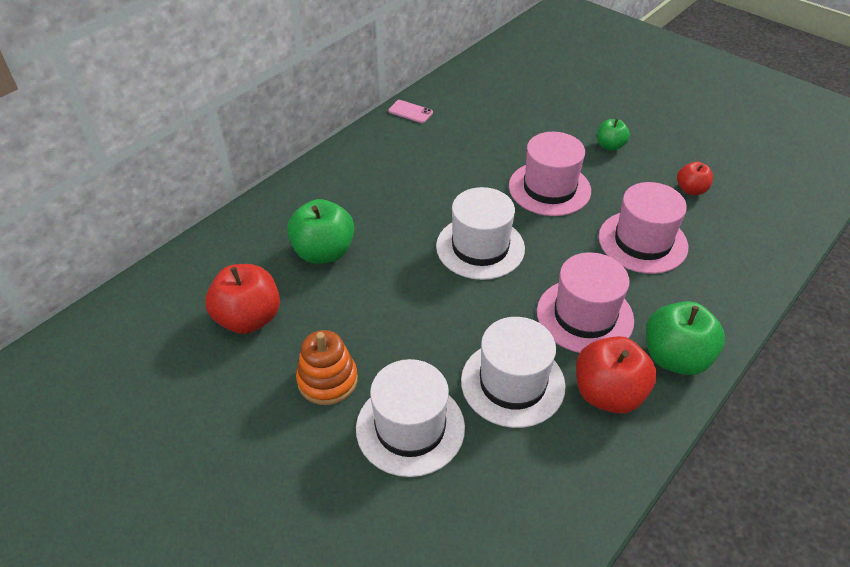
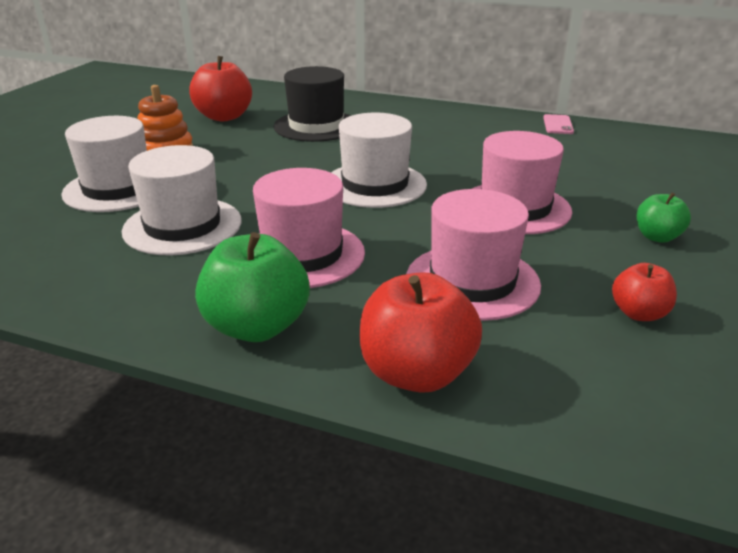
camera: 70 degrees right, 15 degrees down
green apple [287,199,354,264] -> black hat [273,66,351,142]
red apple [576,336,657,414] -> red apple moved to [360,272,482,393]

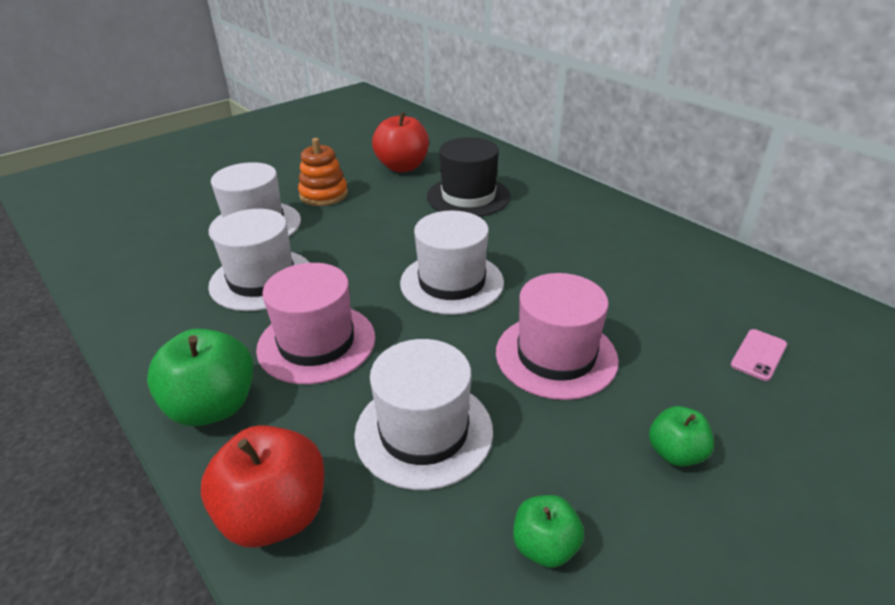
camera: 30 degrees right, 5 degrees up
pink hat [406,189,541,321] -> white hat [354,339,493,490]
pink phone [543,114,574,134] -> pink phone moved to [731,329,787,381]
red apple [612,263,677,321] -> green apple [513,495,584,568]

